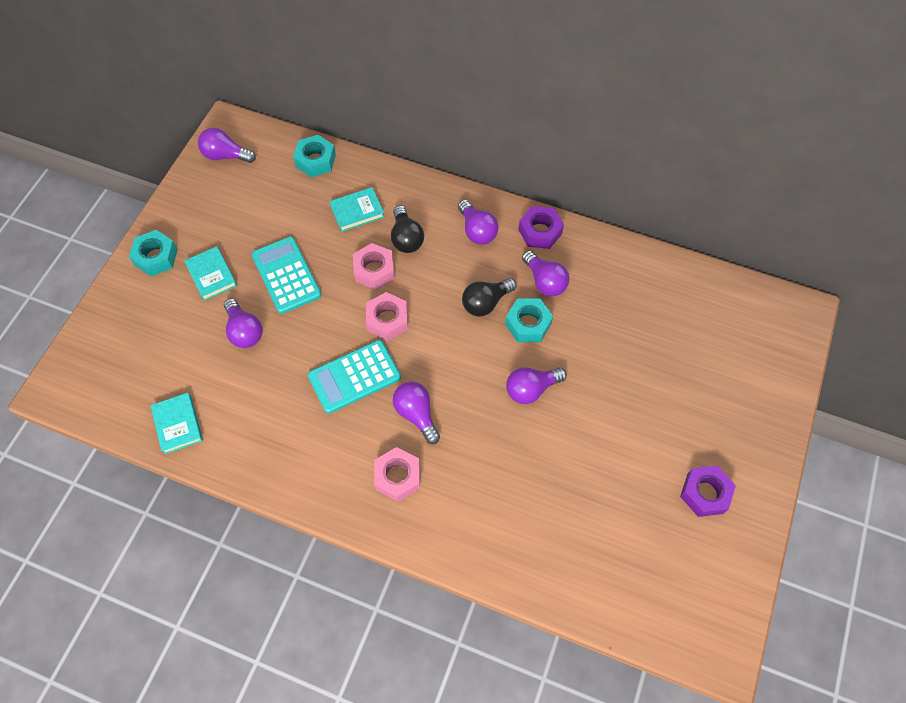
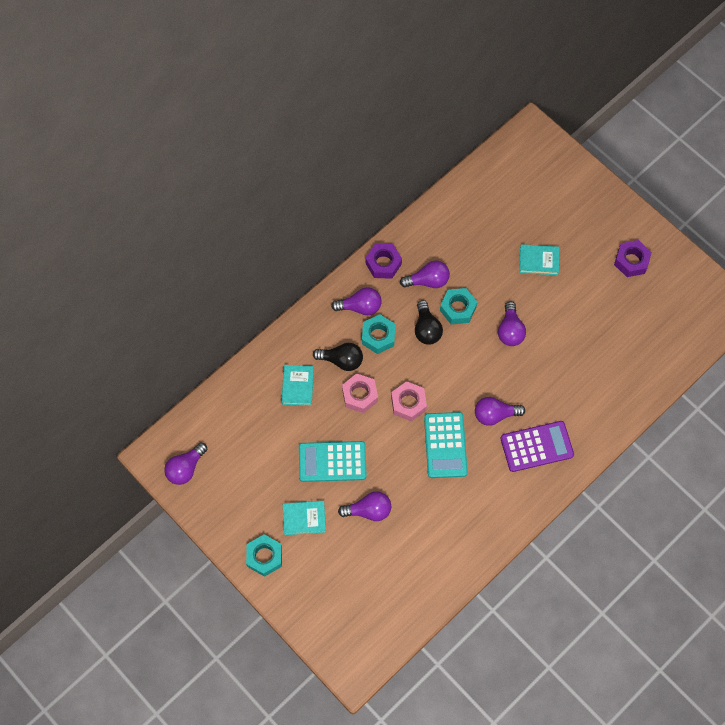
camera: 65 degrees left, 5 degrees up
turquoise book [150,393,203,454] -> turquoise book moved to [519,244,559,275]
turquoise nut [293,135,336,178] -> turquoise nut moved to [362,314,395,354]
pink nut [374,447,420,502] -> purple calculator [500,421,574,472]

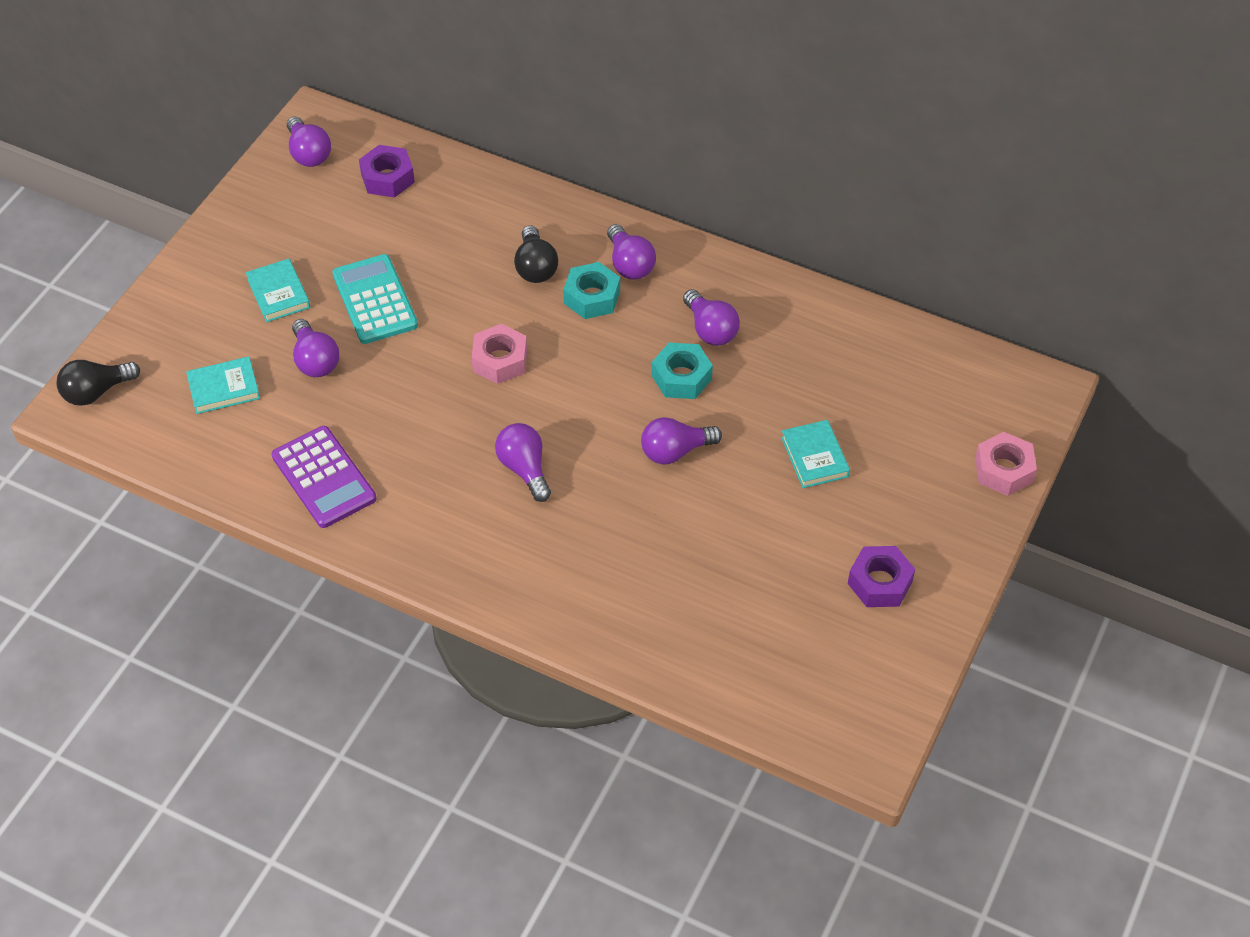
camera: 70 degrees right, 15 degrees down
purple light bulb [164,442,207,485] -> purple light bulb turned 135 degrees counterclockwise [287,117,331,167]
turquoise nut [246,534,282,577] -> none
turquoise book [281,365,314,406] -> turquoise book moved to [186,357,260,414]
pink nut [342,373,378,413] -> pink nut moved to [975,432,1037,496]
purple nut [365,244,402,279] -> purple nut moved to [359,145,415,198]
black light bulb [415,300,443,345] -> black light bulb moved to [56,360,140,406]
turquoise calculator [424,412,468,478] -> none
purple calculator [500,421,574,472] -> purple calculator moved to [272,426,377,528]

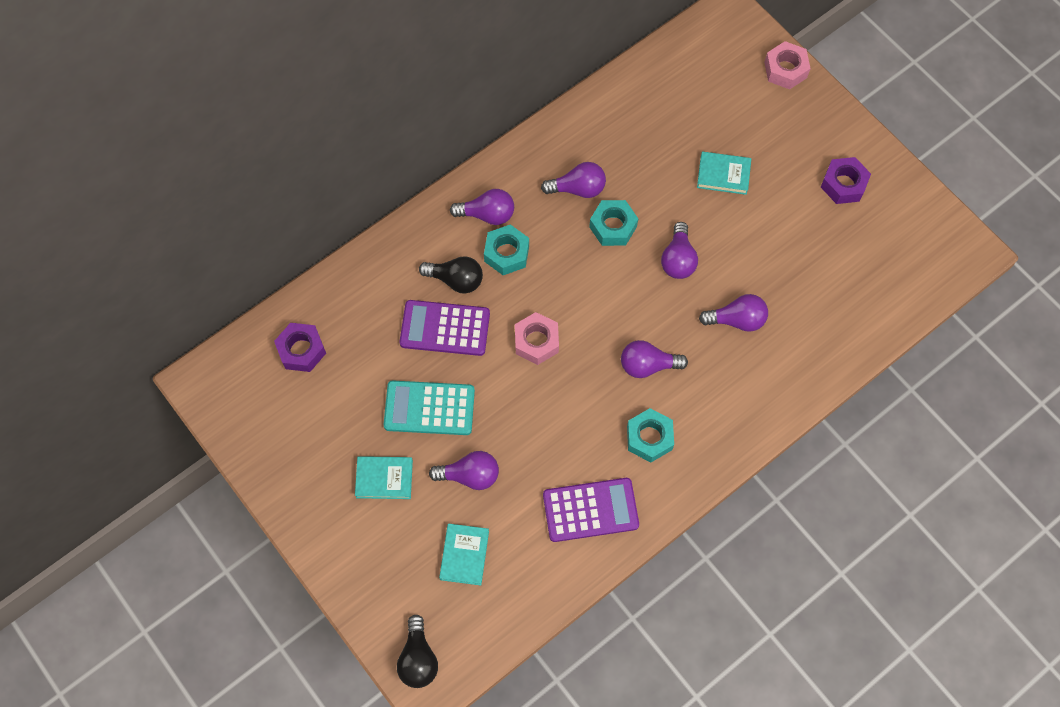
camera: 65 degrees left, 15 degrees up
purple light bulb [287,117,331,167] -> purple light bulb moved to [699,294,768,332]
none -> purple calculator [399,300,490,356]
none -> turquoise nut [627,408,674,463]

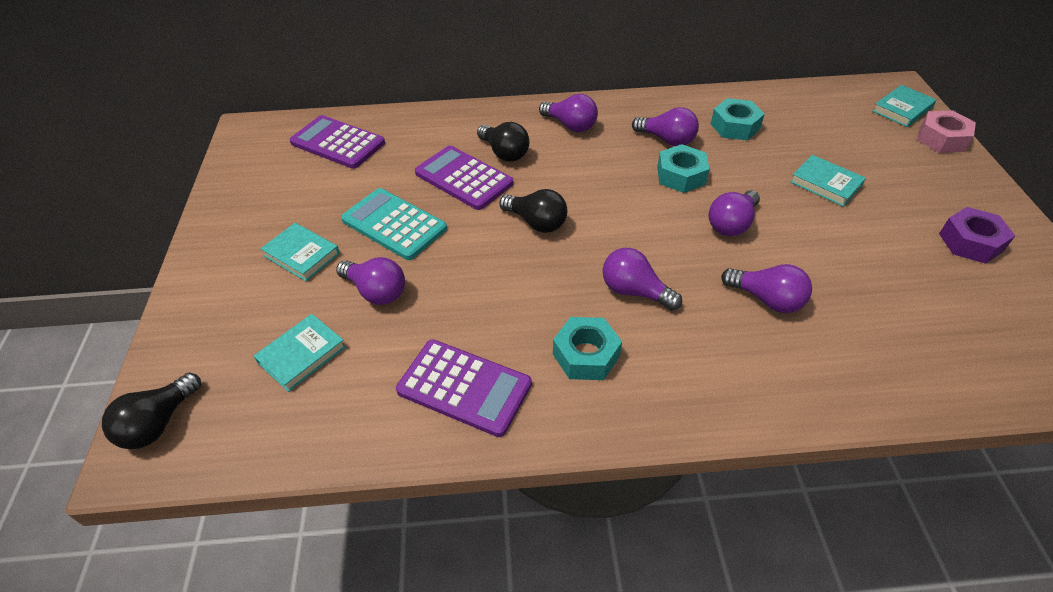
camera: 35 degrees right, 20 degrees down
purple nut [274,323,326,372] -> purple calculator [289,115,385,169]
turquoise nut [484,224,529,275] -> turquoise nut moved to [711,98,765,140]
pink nut [515,312,559,365] -> black light bulb [499,189,567,233]
none -> turquoise book [872,85,937,127]

